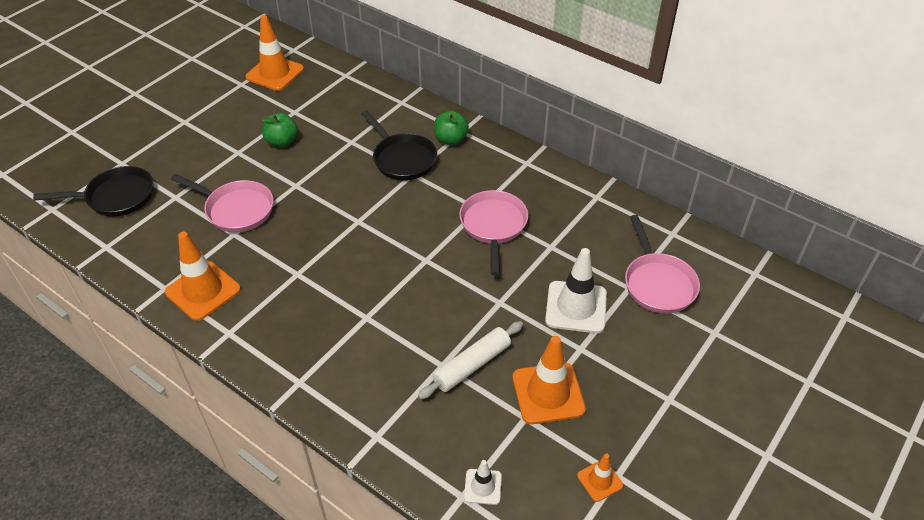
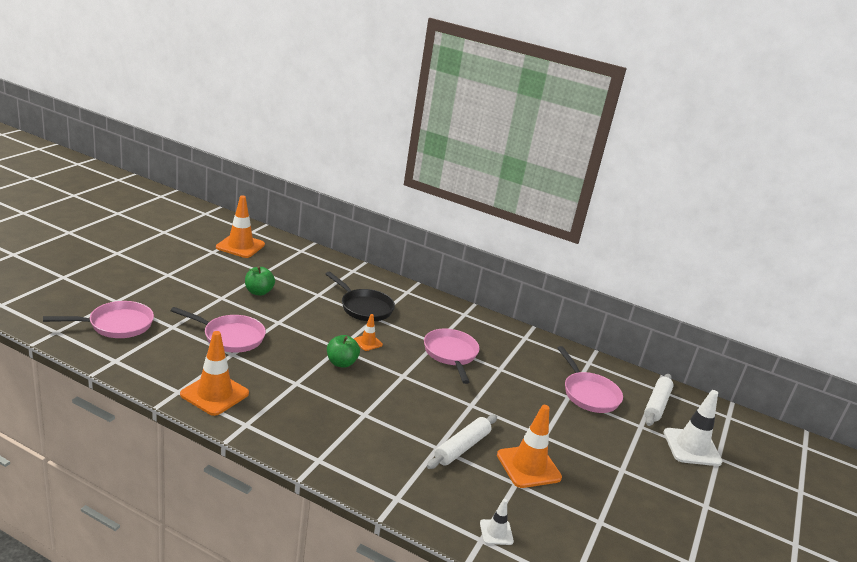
camera: 15 degrees left, 20 degrees down
black pan [33,166,153,217] -> pink pan [43,301,154,338]
green apple [434,111,469,145] -> green apple moved to [327,335,360,368]
white traffic cone [545,248,607,333] -> white traffic cone moved to [664,390,723,466]
orange traffic cone [577,454,623,502] -> orange traffic cone moved to [354,314,383,351]
none -> white rolling pin [644,374,674,426]

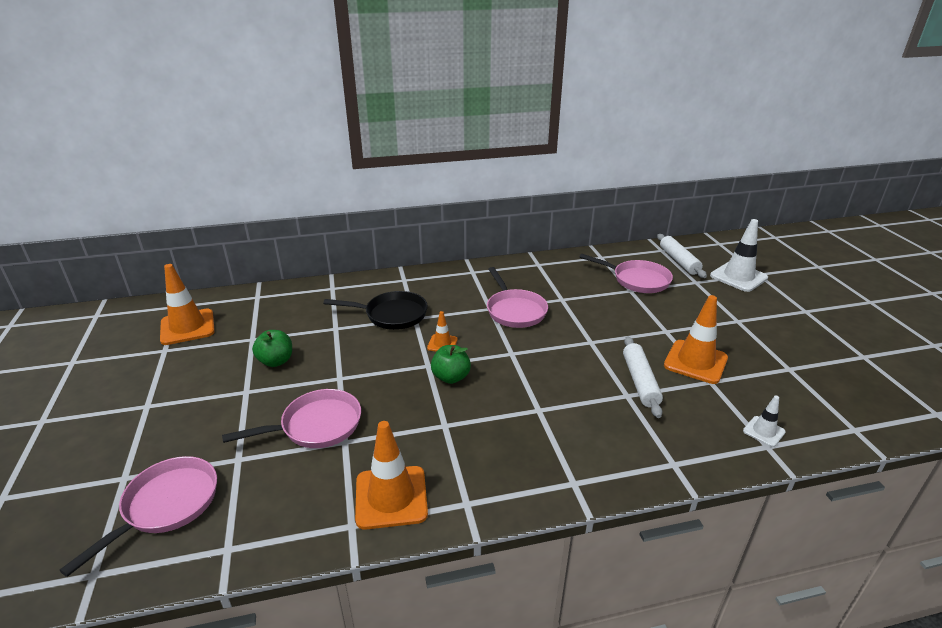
camera: 35 degrees left, 5 degrees up
pink pan [424,329,479,384] -> pink pan turned 150 degrees counterclockwise [487,267,548,328]

